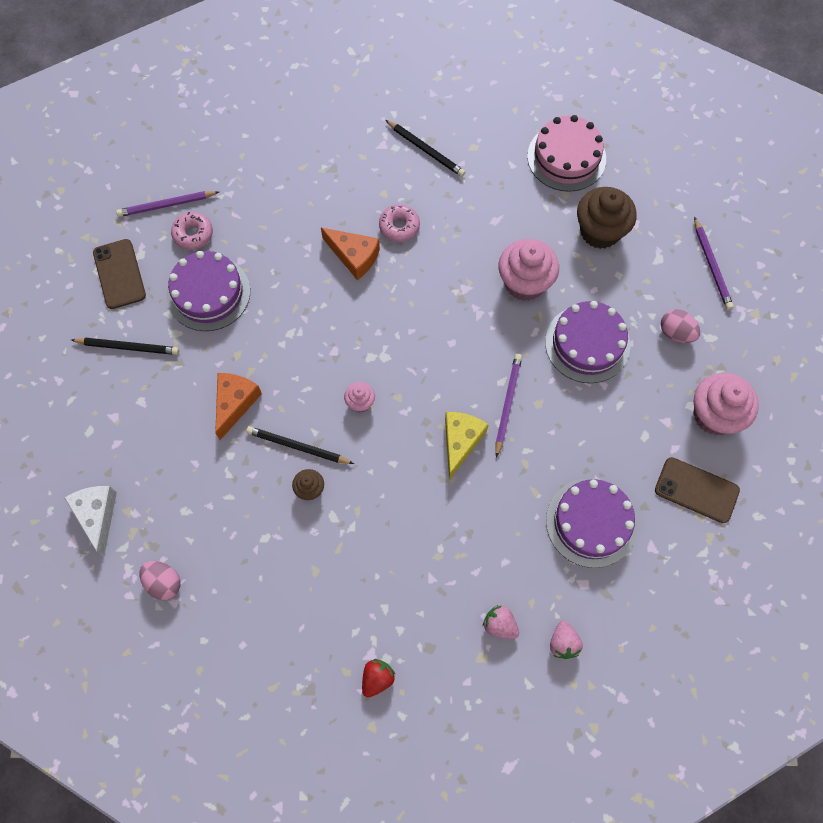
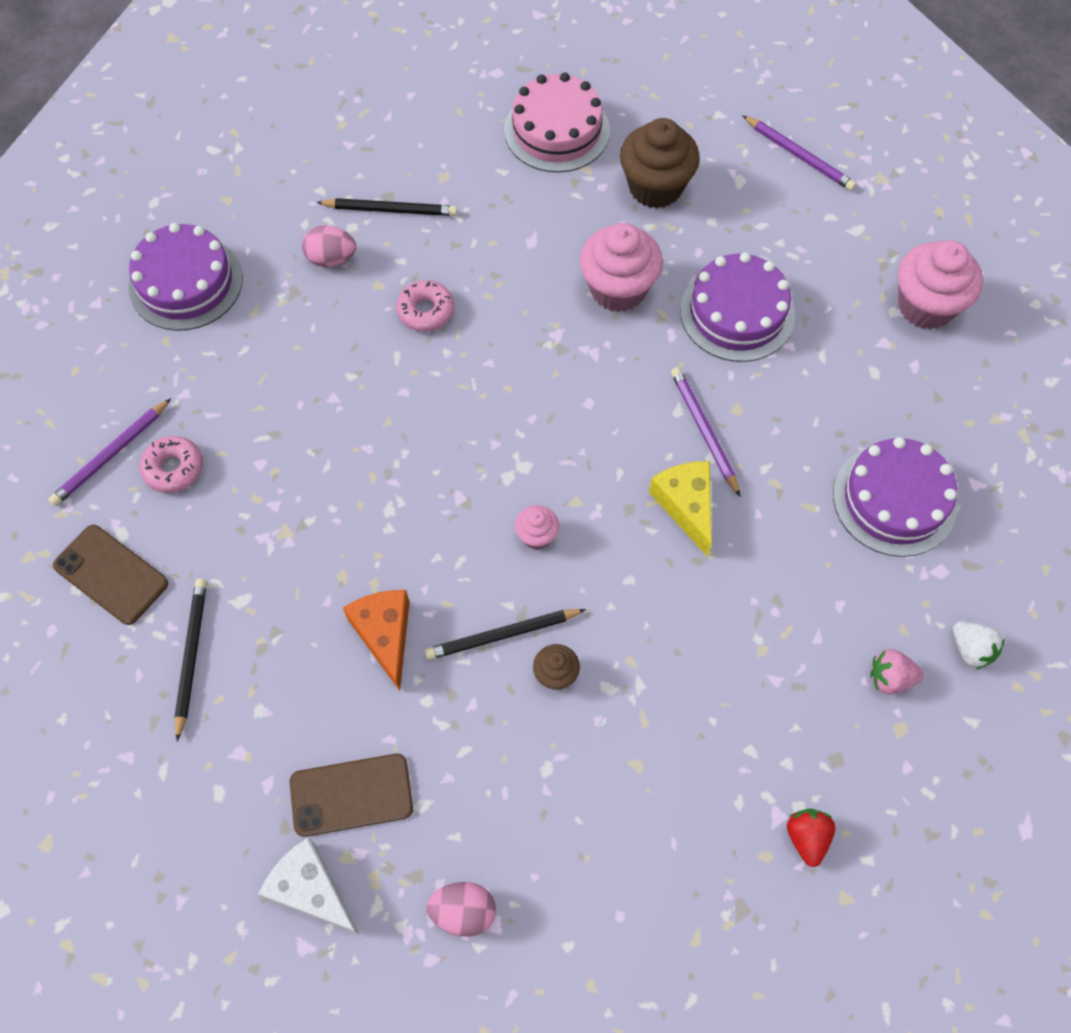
camera: 35 degrees left, 5 degrees down
black pencil [71,338,179,355] -> black pencil turned 60 degrees counterclockwise [174,579,207,742]
purple cake [167,251,250,331] -> purple cake moved to [128,223,243,331]
orange cheese [321,228,380,280] -> none
pink strawberry [550,621,583,659] -> white strawberry [953,621,1005,669]
brown phone [655,457,740,523] -> brown phone moved to [290,754,413,837]
pink egg [661,309,700,343] -> pink egg moved to [302,226,356,267]

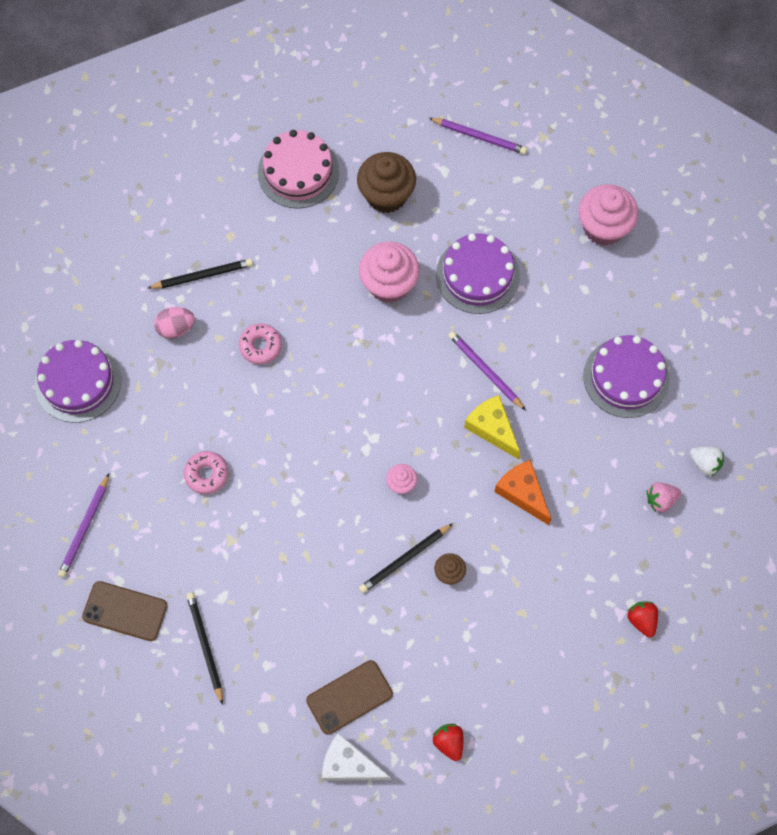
camera: 20 degrees left, 5 degrees up
pink donut [140,436,203,493] -> pink donut moved to [184,451,228,494]
orange cheese [343,590,409,691] -> orange cheese moved to [494,460,551,525]
pink egg [426,882,496,937] -> red strawberry [433,724,463,761]

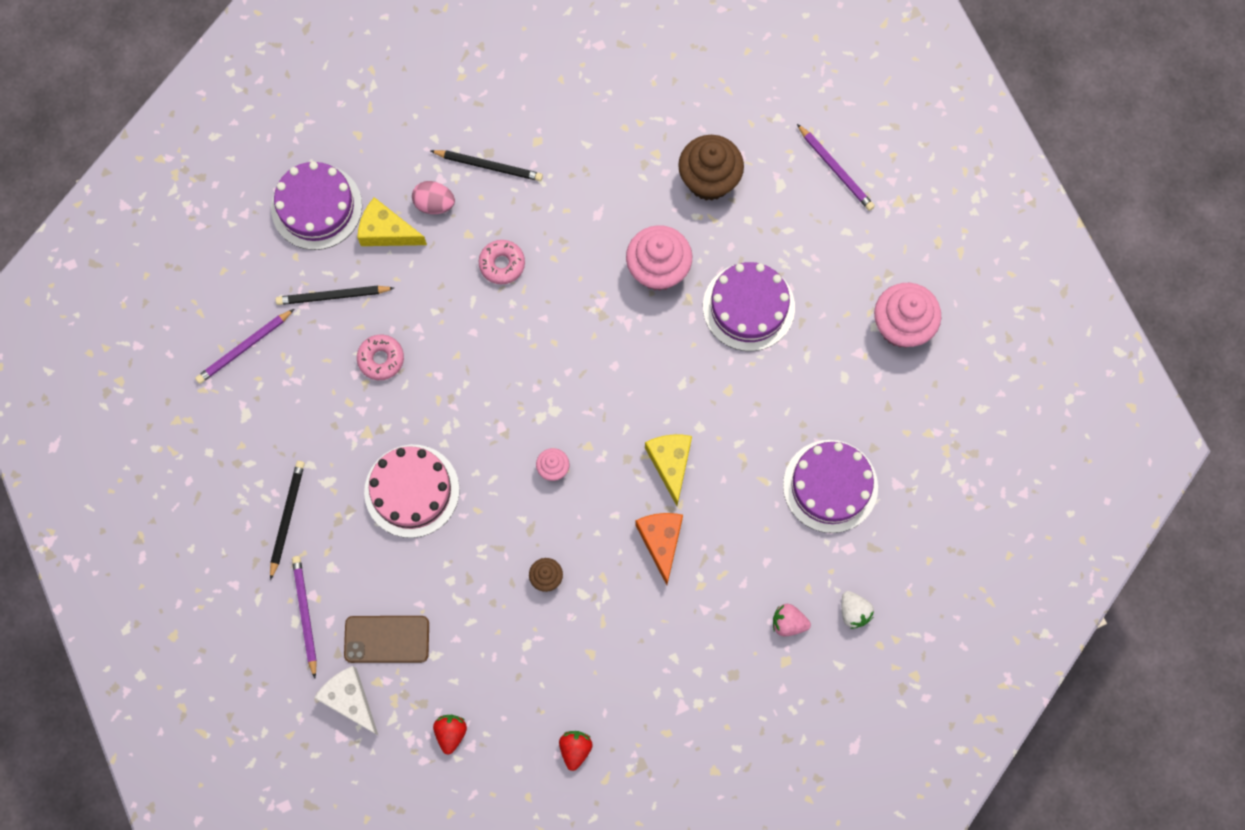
camera: 30 degrees right, 5 degrees up
brown phone [82,581,168,641] -> none
pink cake [258,130,339,209] -> pink cake moved to [364,445,460,538]
black pencil [359,523,453,593] -> black pencil moved to [276,286,394,305]
purple pencil [448,331,526,410] -> purple pencil moved to [292,556,317,678]
red strawberry [628,601,658,637] -> red strawberry moved to [559,731,593,771]
none -> yellow cheese [357,197,427,246]

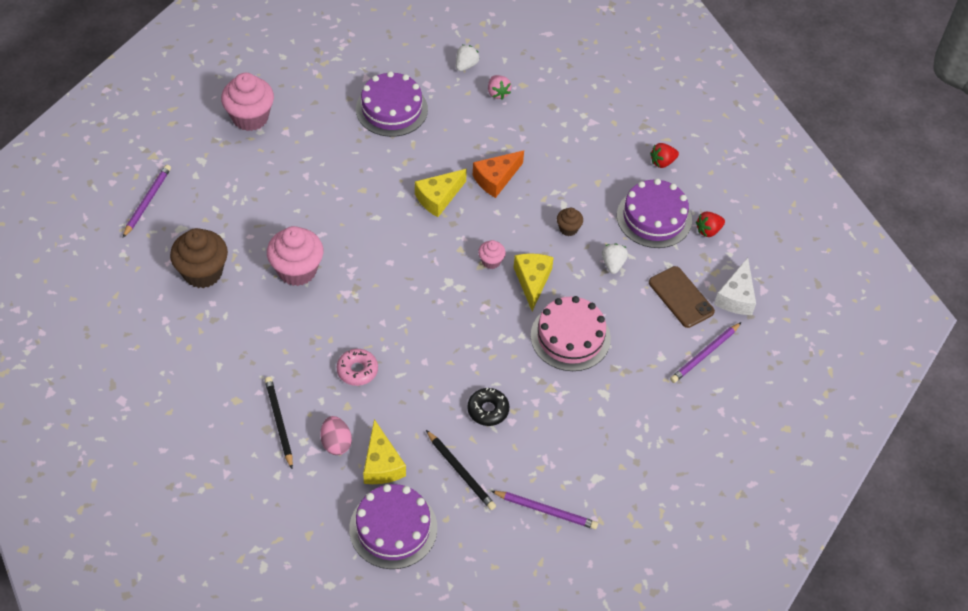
camera: 125 degrees left, 20 degrees down
black pencil [270,461,305,580] -> none
pink donut [357,335,404,380] -> black donut [467,388,509,426]
purple cake [703,262,795,351] -> purple cake moved to [617,178,692,248]
none -> yellow cheese [514,253,554,311]
none -> white strawberry [602,244,628,274]

